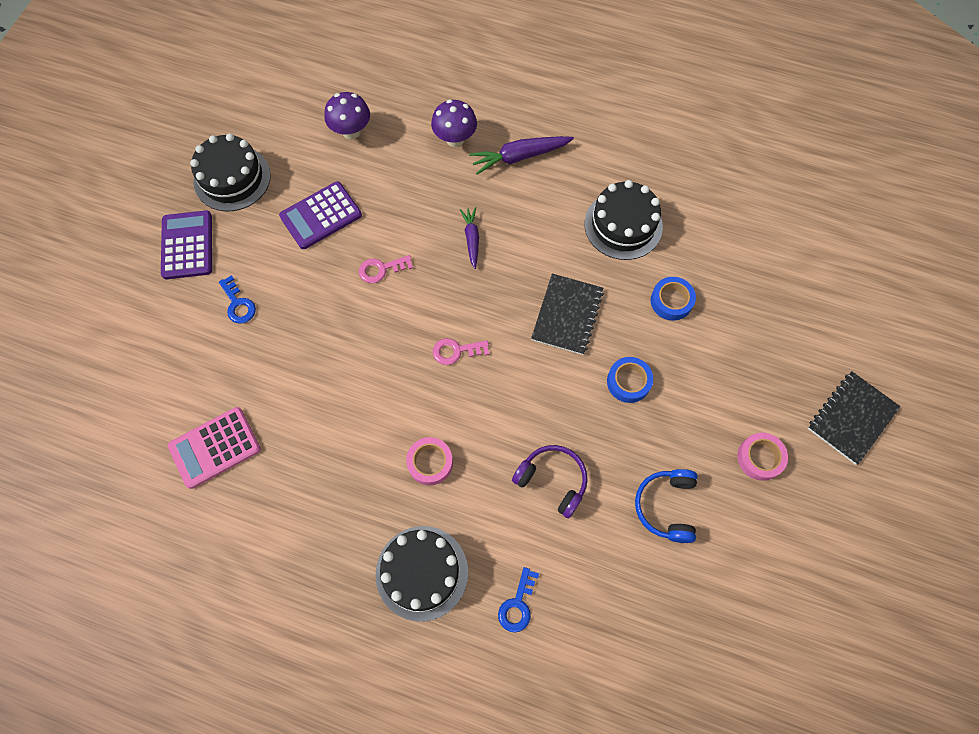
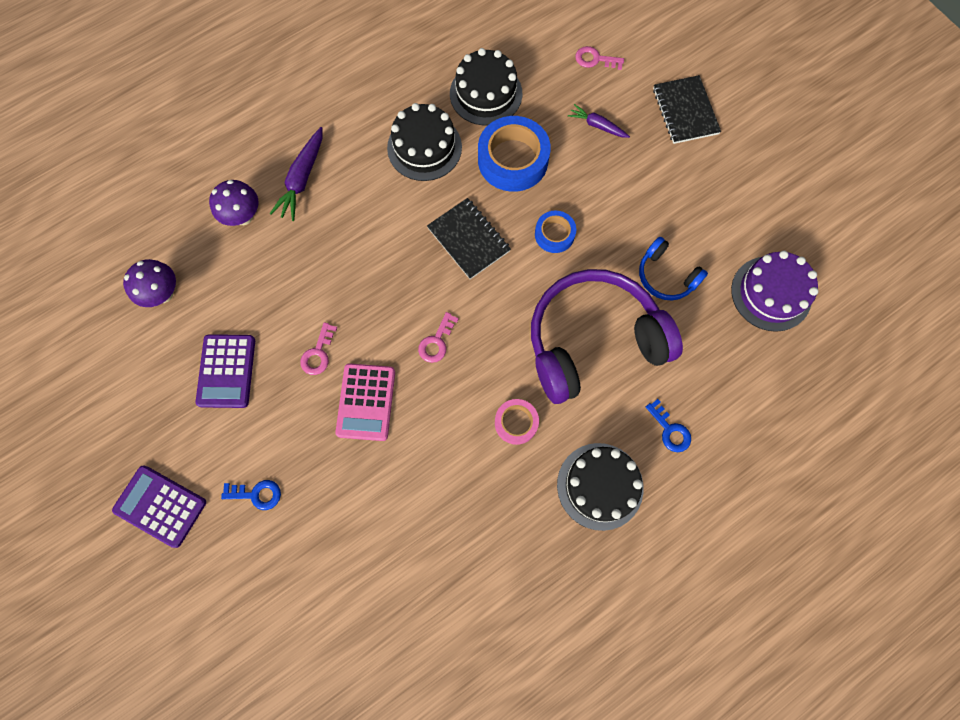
camera: 55 degrees left, 5 degrees up
pink calculator [168,407,261,489] -> pink calculator moved to [335,363,395,441]
black cake [190,133,271,211] -> black cake moved to [450,48,522,126]
purple carrot [460,207,479,269] -> purple carrot moved to [568,104,630,138]
purple headphones [512,445,588,518] -> purple headphones [531,269,683,404], size x2.14
blue tape [651,277,696,321] -> blue tape [478,116,551,192], size x1.82
pink tape [737,433,788,481] -> none
none -> pink key [575,46,624,70]
none -> purple cake [731,251,818,332]

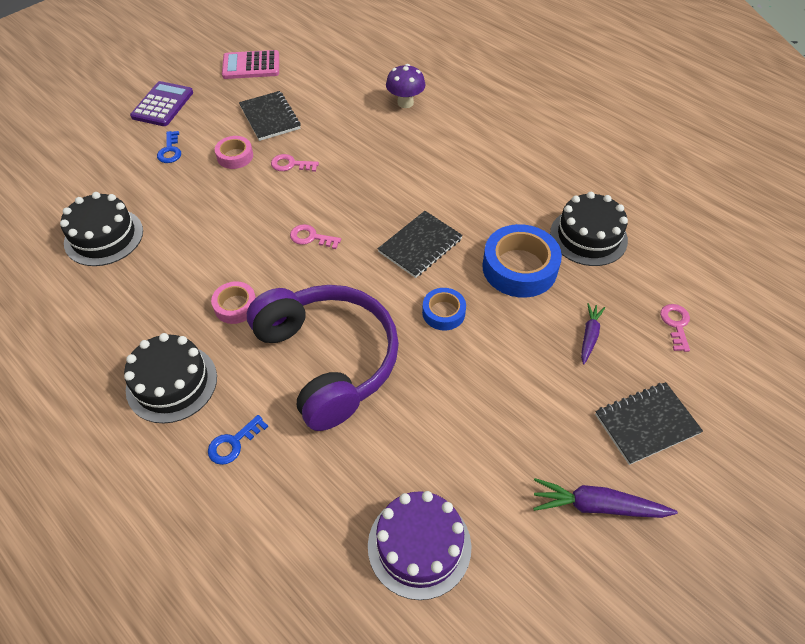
camera: 80 degrees right, 20 degrees down
purple mushroom [123,259,176,307] -> none
purple calculator [196,334,255,408] -> black notebook [239,91,301,141]
purple carrot [269,127,322,221] -> purple carrot moved to [533,478,678,518]
pink calculator [335,363,395,441] -> pink calculator moved to [222,50,279,79]
black cake [387,103,462,181] -> black cake moved to [60,192,143,266]
blue headphones [639,237,708,300] -> none
none -> pink tape [215,136,253,169]

